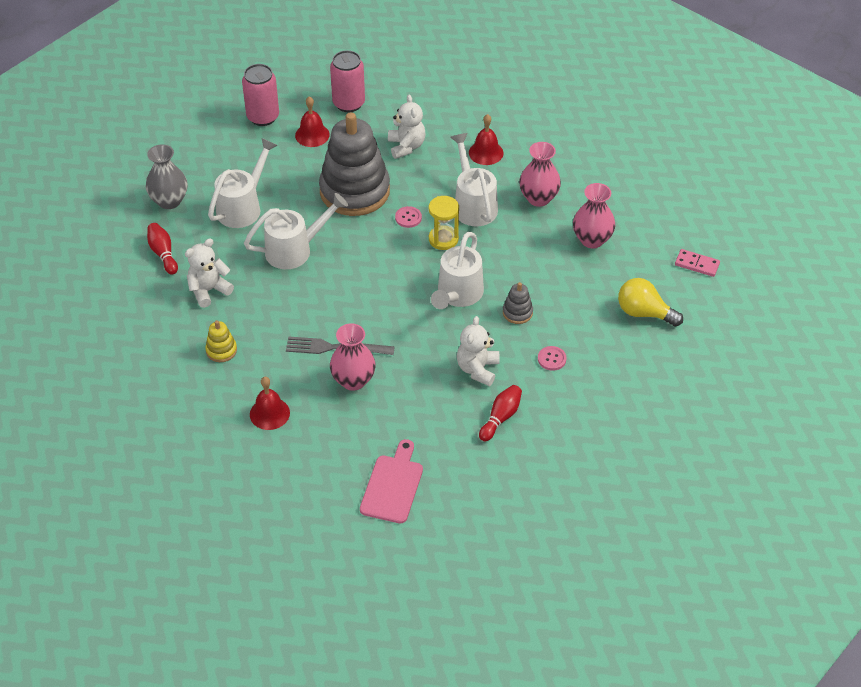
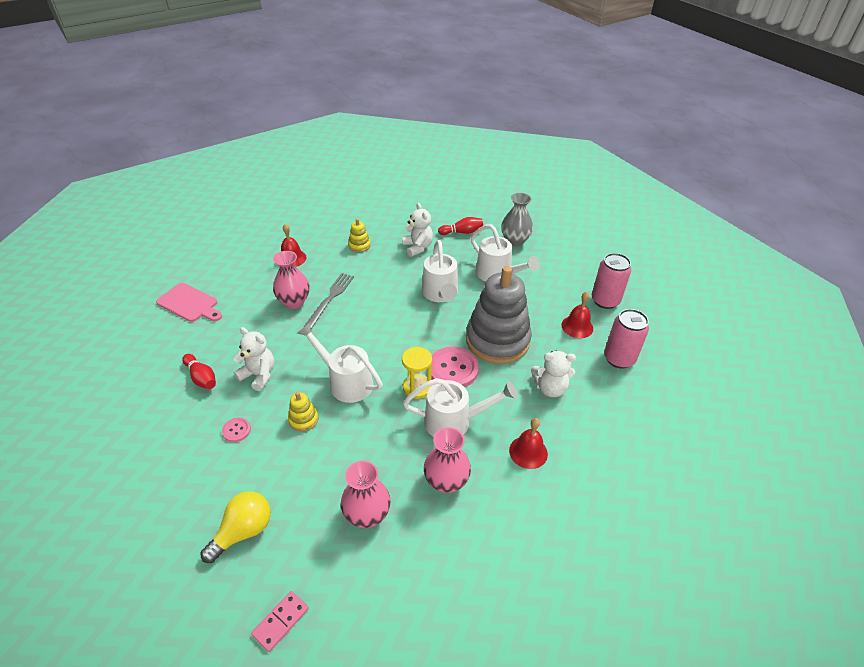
camera: 105 degrees right, 5 degrees down
pink button [395,206,422,228] -> pink button [431,347,479,387], size x2.03
grey stacking toy [503,282,533,324] -> yellow stacking toy [288,392,318,432]

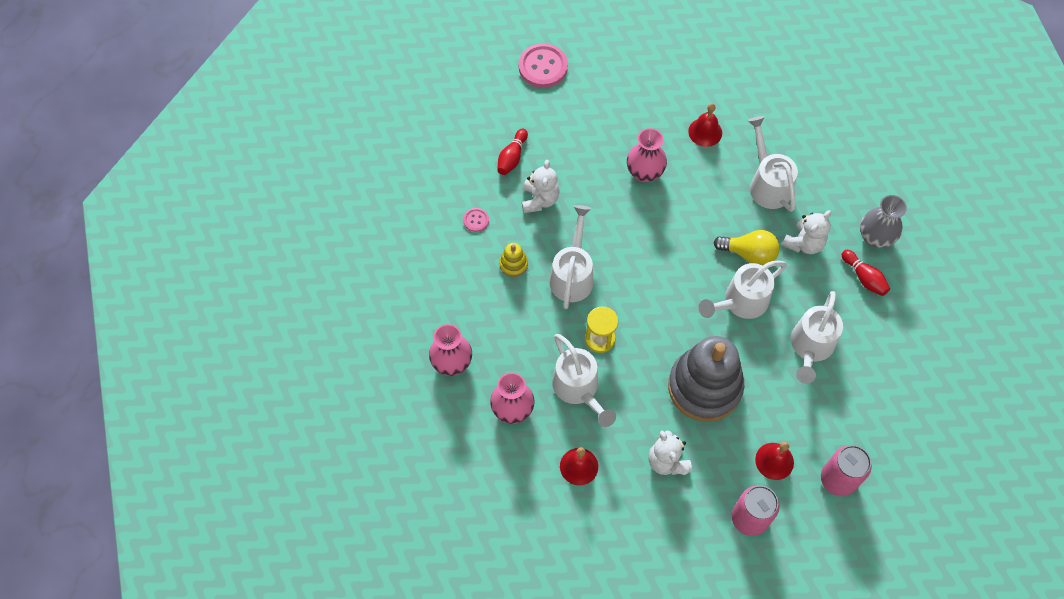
camera: 65 degrees right, 20 degrees up
pink cutting board [156,283,222,322] -> none
yellow light bulb [201,491,271,563] -> yellow light bulb moved to [714,230,780,265]
pink domino [251,591,309,652] -> none
grey fork [304,273,354,329] -> none
yellow stacking toy [348,219,371,252] -> white watering can [747,116,798,212]
pink button [431,347,479,387] -> pink button moved to [519,43,568,88]
grey vase [501,193,533,246] -> grey vase moved to [860,195,907,248]

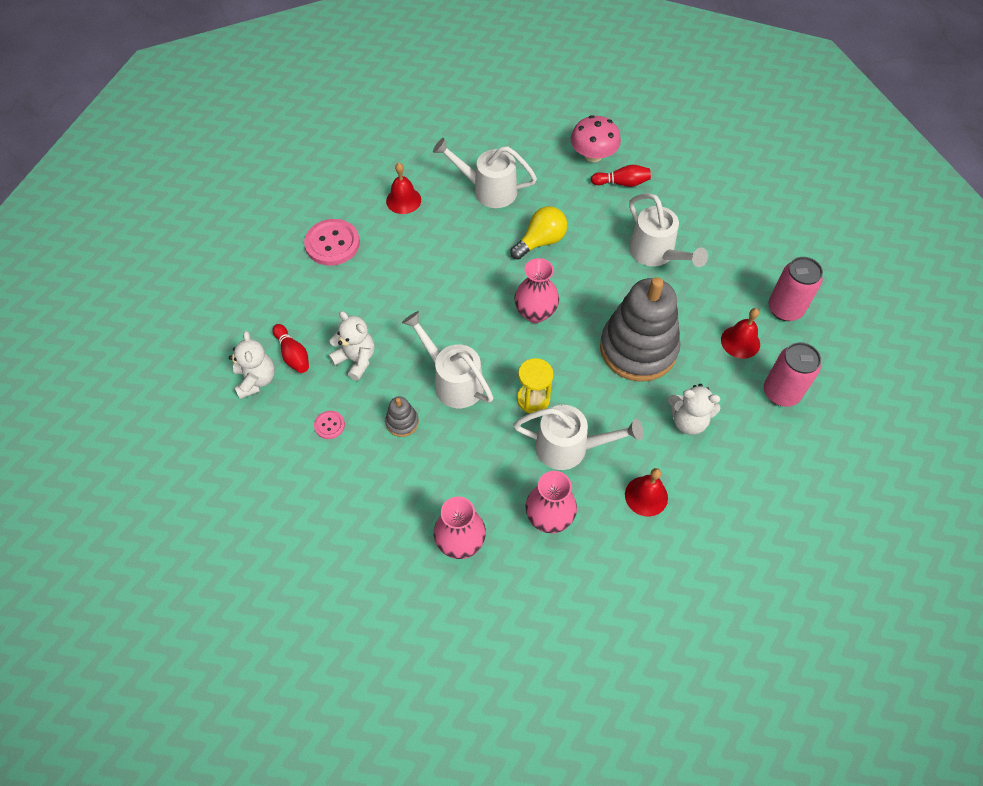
camera: 55 degrees left, 5 degrees down
yellow stacking toy [499,243,528,277] -> grey stacking toy [385,396,419,437]
pink button [519,43,568,88] -> pink button moved to [304,219,360,266]
pink vase [627,128,667,182] -> pink vase moved to [514,258,559,323]
white watering can [698,261,787,319] -> none
white teddy bear [782,210,831,254] -> white teddy bear moved to [229,331,275,399]
grey vase [860,195,907,248] -> pink mushroom [570,115,621,162]

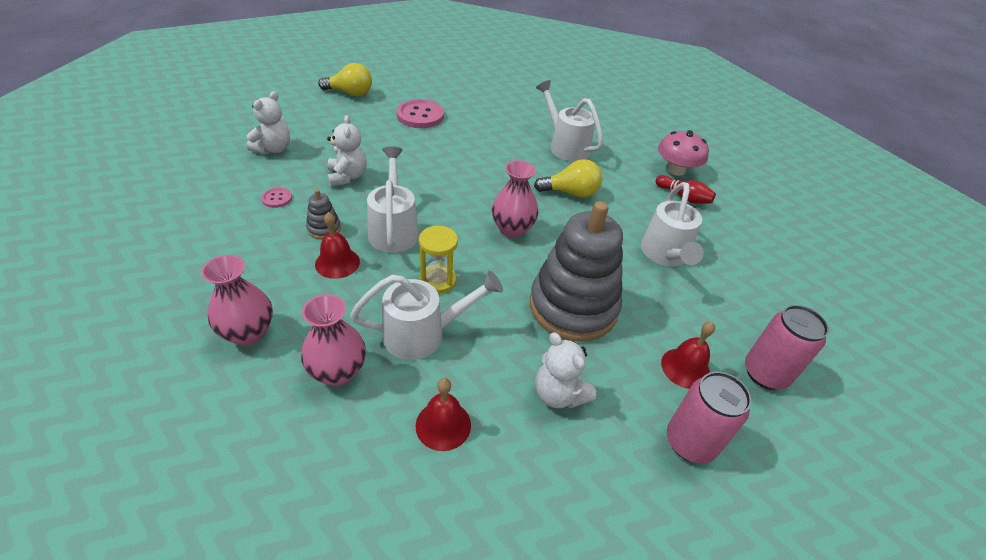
camera: 35 degrees right, 15 degrees down
red bowling pin [273,324,309,373] -> none
red bell [386,163,421,214] -> red bell moved to [315,212,360,279]
white watering can [513,405,644,470] -> white watering can turned 60 degrees counterclockwise [350,271,503,360]
none -> yellow light bulb [318,63,372,97]

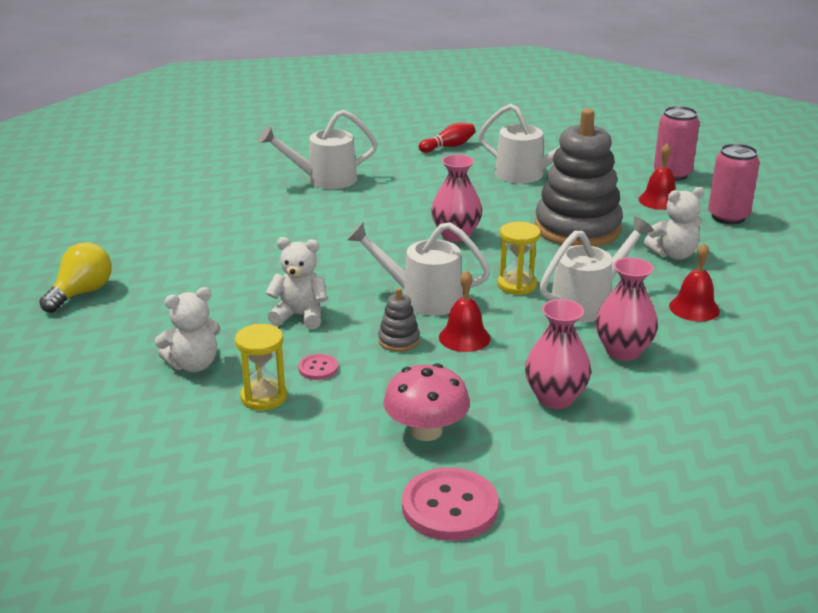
camera: 65 degrees left, 15 degrees down
white teddy bear [247,91,290,154] -> white teddy bear turned 105 degrees clockwise [155,287,221,372]
white watering can [350,271,503,360] -> white watering can turned 45 degrees clockwise [540,216,654,322]
pink button [397,99,444,128] -> pink button moved to [402,468,499,541]
yellow light bulb [534,159,602,198] -> none
pink mushroom [658,130,709,176] -> pink mushroom moved to [383,363,470,441]
none -> yellow hourglass [235,324,287,411]

